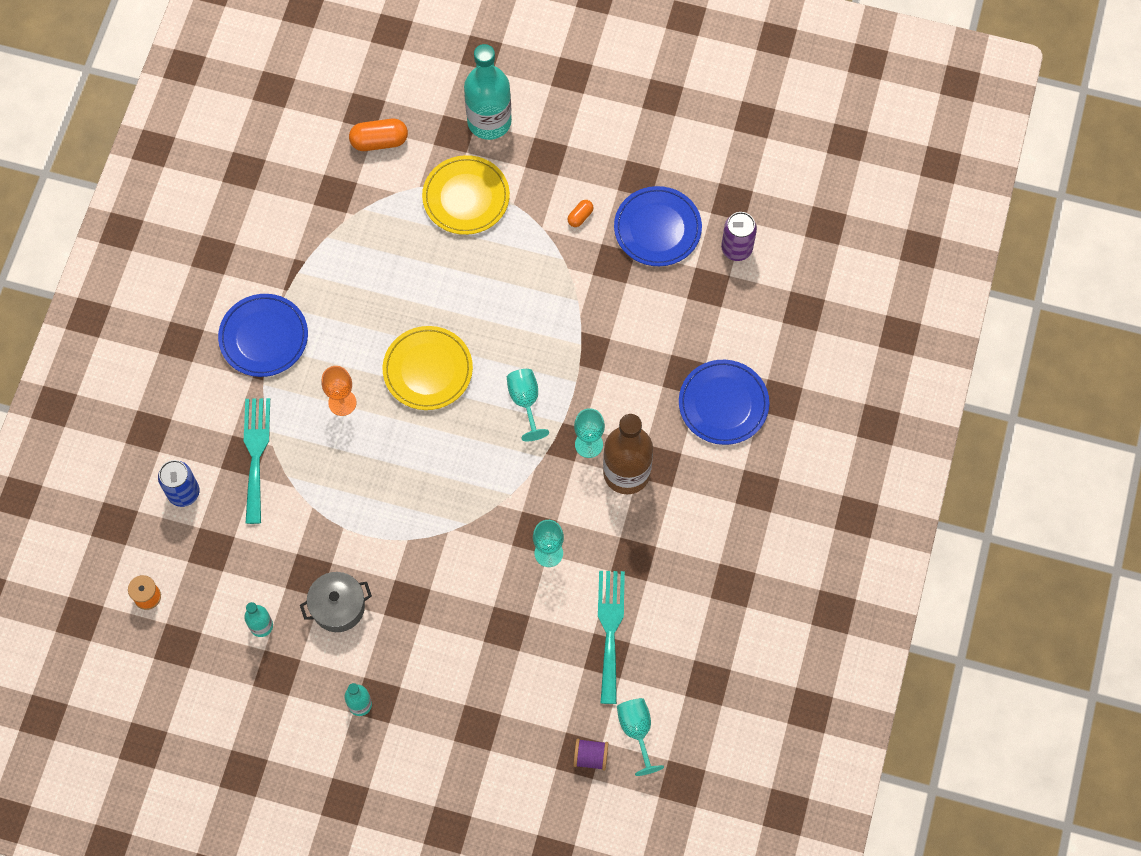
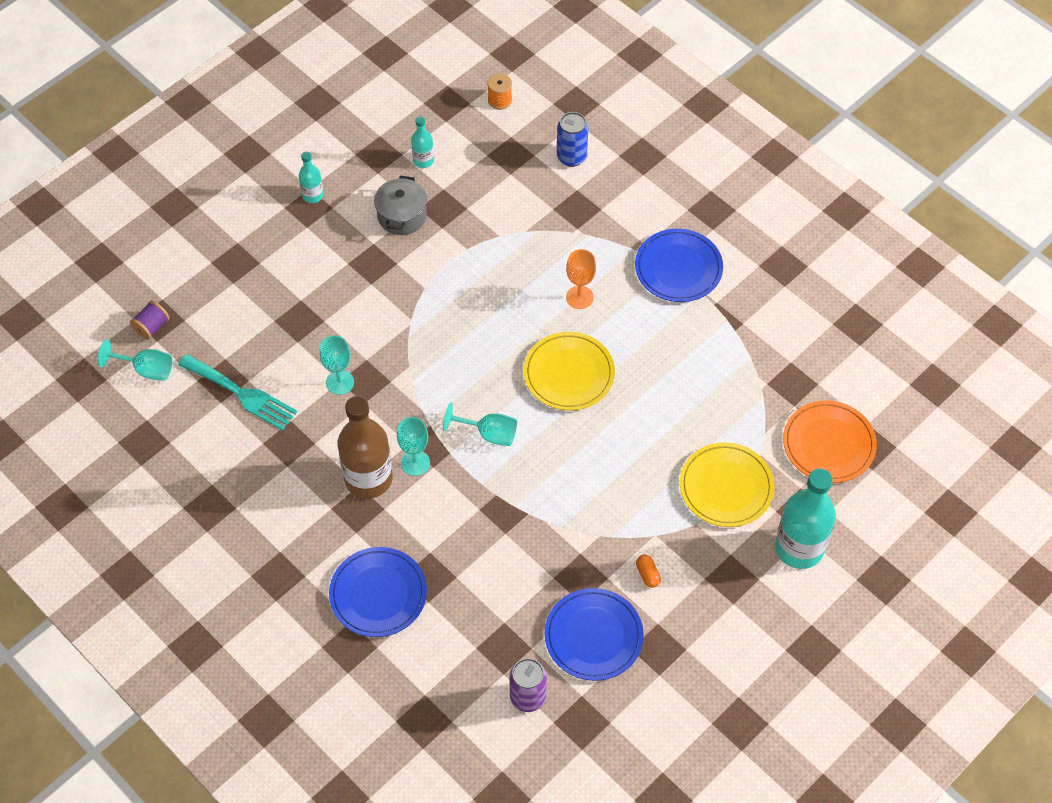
camera: 120 degrees right, 10 degrees down
turquoise fork [244,398,270,524] -> none
orange capsule [349,119,408,151] -> orange plate [783,400,877,483]

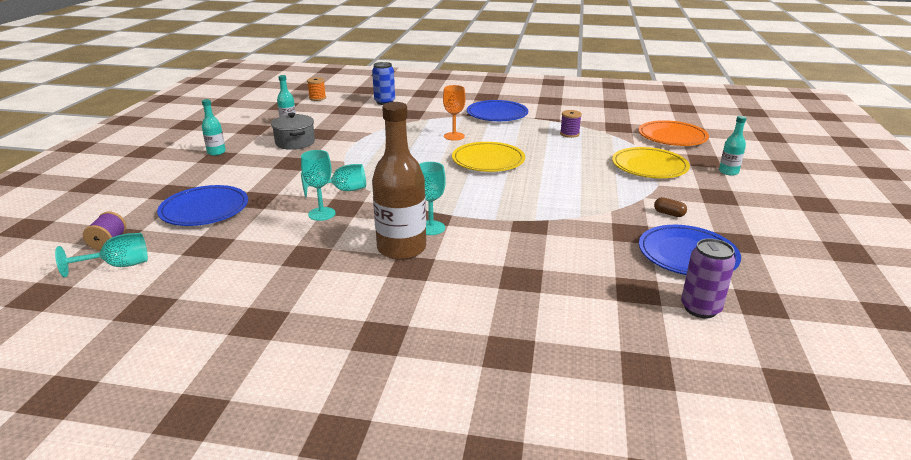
camera: 35 degrees left, 30 degrees down
turquoise fork [178,354,297,430] -> none
blue plate [329,547,427,637] -> blue plate moved to [157,185,248,226]
turquoise goblet [443,403,517,446] -> turquoise goblet moved to [301,164,366,198]
orange capsule [636,554,661,588] -> brown capsule [654,197,687,217]
turquoise bottle [775,468,836,569] -> turquoise bottle [719,116,746,176], size x0.49
none -> purple spool [560,110,582,138]

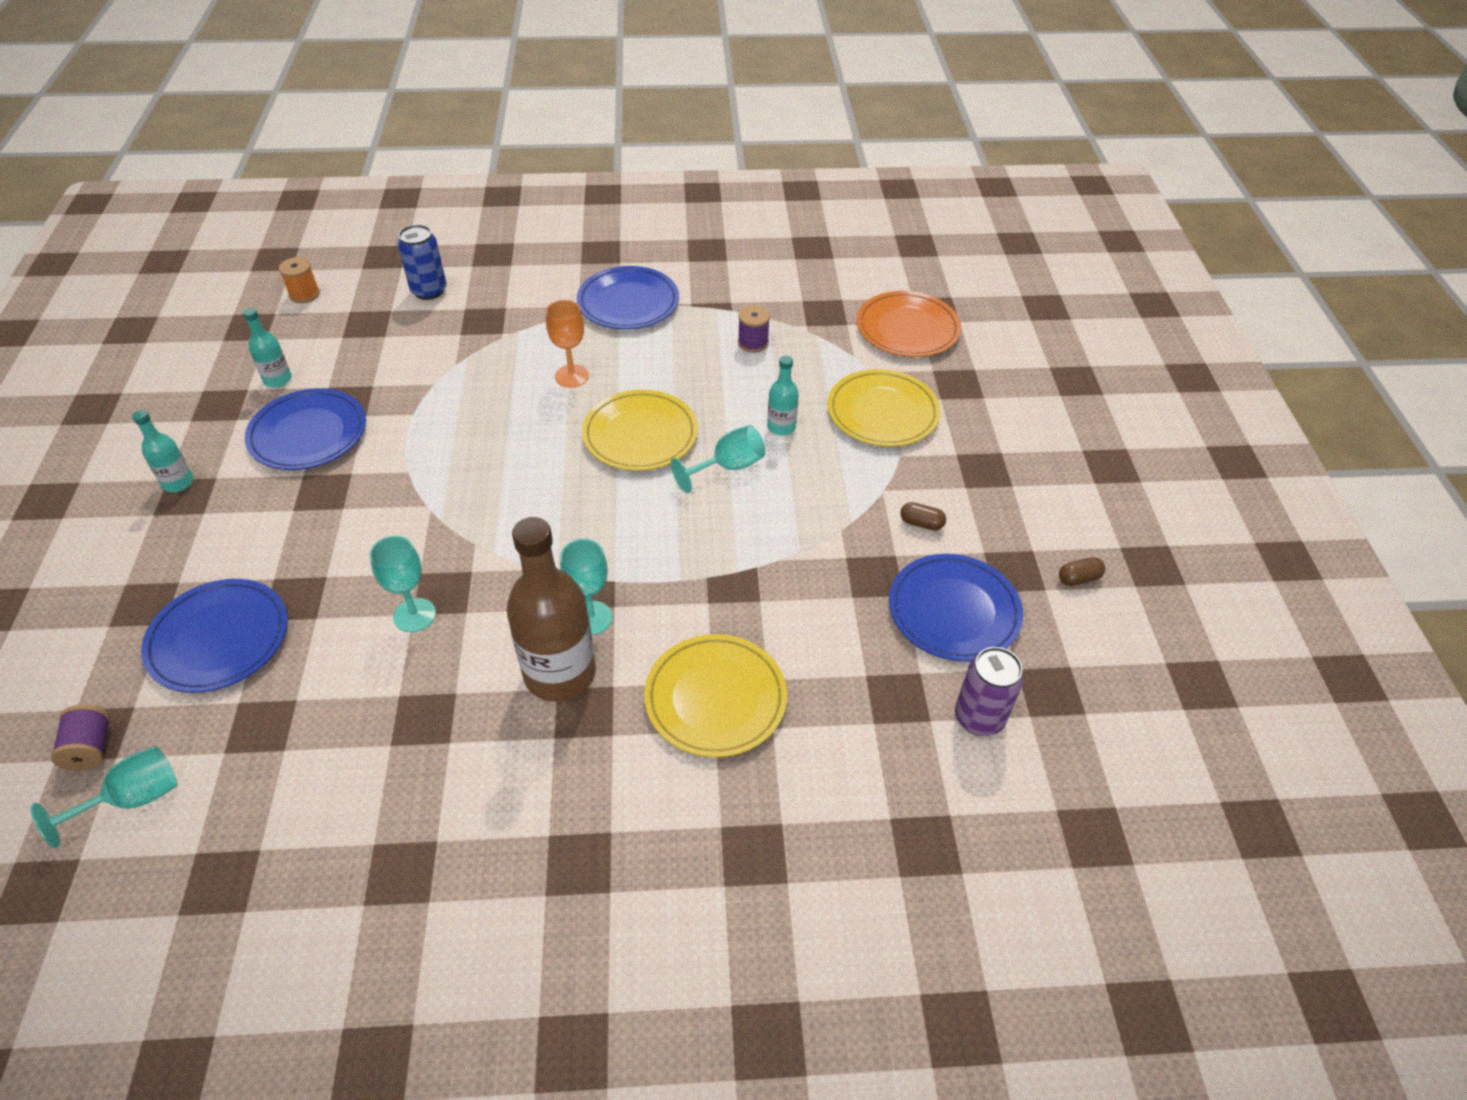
camera: 15 degrees left, 20 degrees up
grey pot [271,113,315,150] -> blue plate [245,388,366,470]
turquoise goblet [301,164,366,198] -> turquoise goblet moved to [671,425,765,493]
turquoise bottle [719,116,746,176] -> turquoise bottle moved to [767,356,799,436]
none -> yellow plate [644,634,787,758]
none -> brown capsule [1059,557,1105,586]

